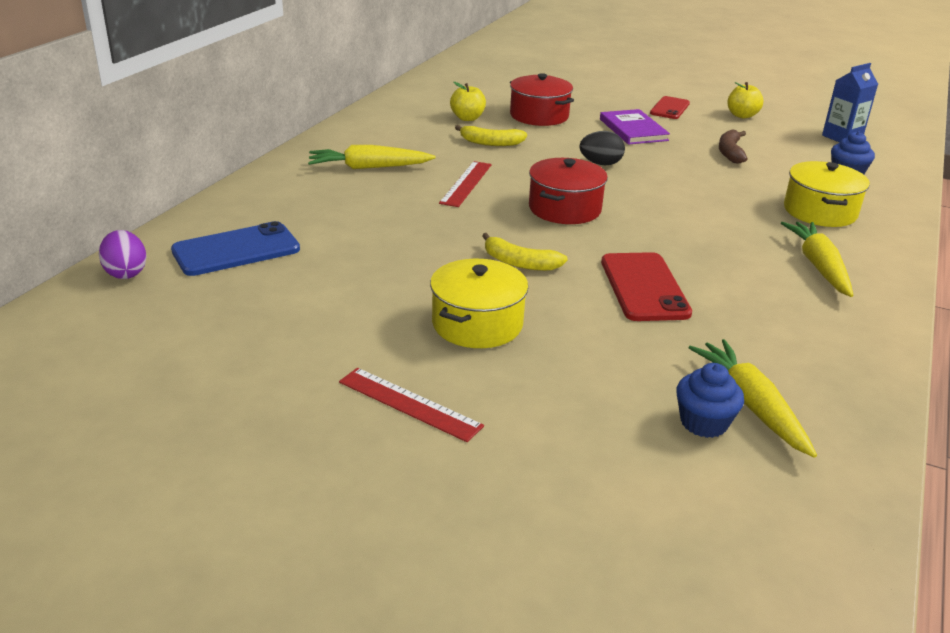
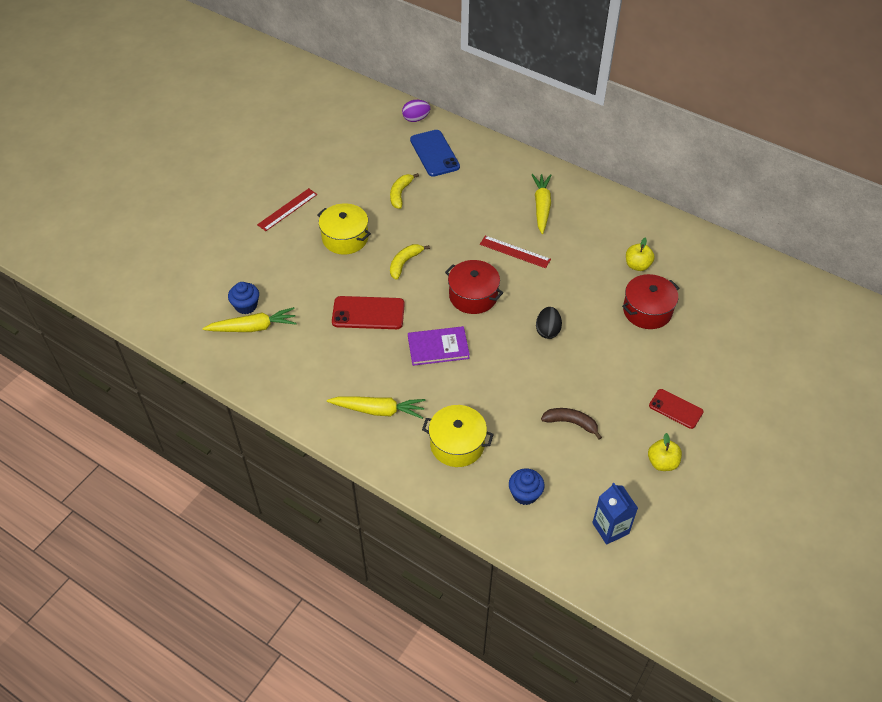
camera: 100 degrees right, 20 degrees up
yellow banana [455,125,527,146] -> yellow banana moved to [390,173,419,209]
purple book [600,109,670,145] -> purple book moved to [408,326,470,366]

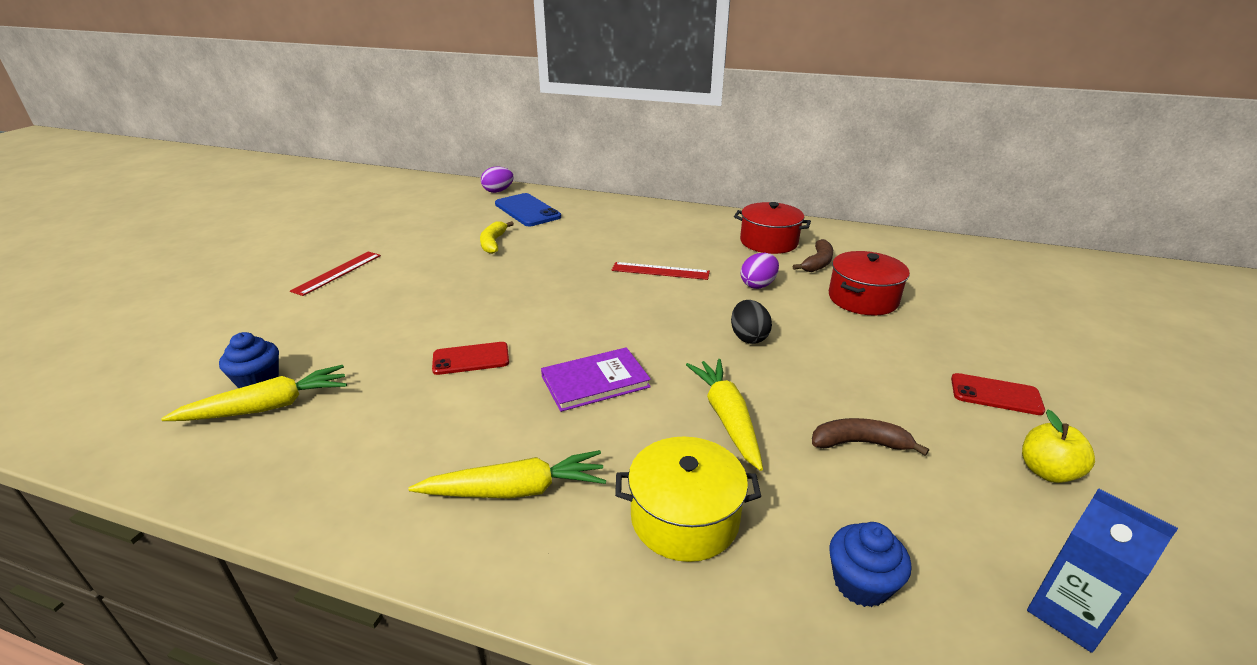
camera: 15 degrees left, 20 degrees down
yellow pot [317,203,371,254] -> none
red phone [332,296,405,329] -> red phone [432,342,509,375], size x0.65
yellow banana [390,244,430,280] -> none
red pot [445,260,503,314] -> red pot moved to [734,202,811,254]
yellow carrot [532,174,551,234] -> yellow carrot moved to [686,359,763,471]
yellow apple [626,238,655,271] -> brown banana [793,239,833,272]
none -> purple egg [741,253,779,289]

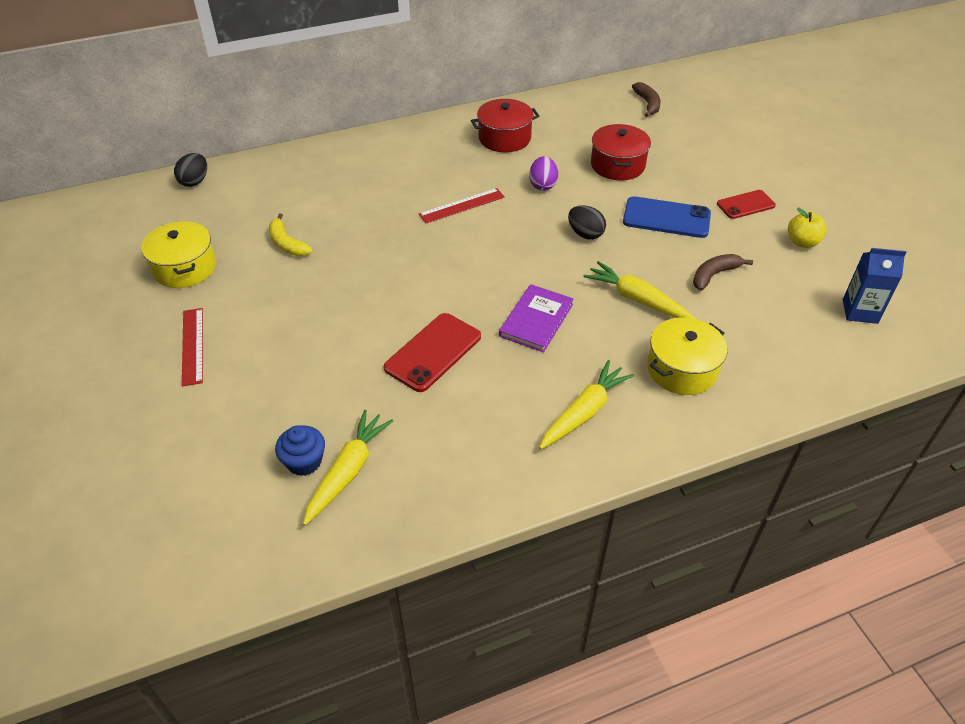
camera: 40 degrees left, 15 degrees up
red phone [432,342,509,375] -> red phone [384,313,481,392], size x1.53
purple egg [481,167,514,193] -> black egg [174,153,207,187]
blue phone [495,193,561,226] -> blue phone moved to [623,196,711,238]
brown banana [793,239,833,272] -> brown banana moved to [632,82,661,117]
blue cupcake [829,522,911,607] -> none
none -> yellow pot [141,221,216,288]

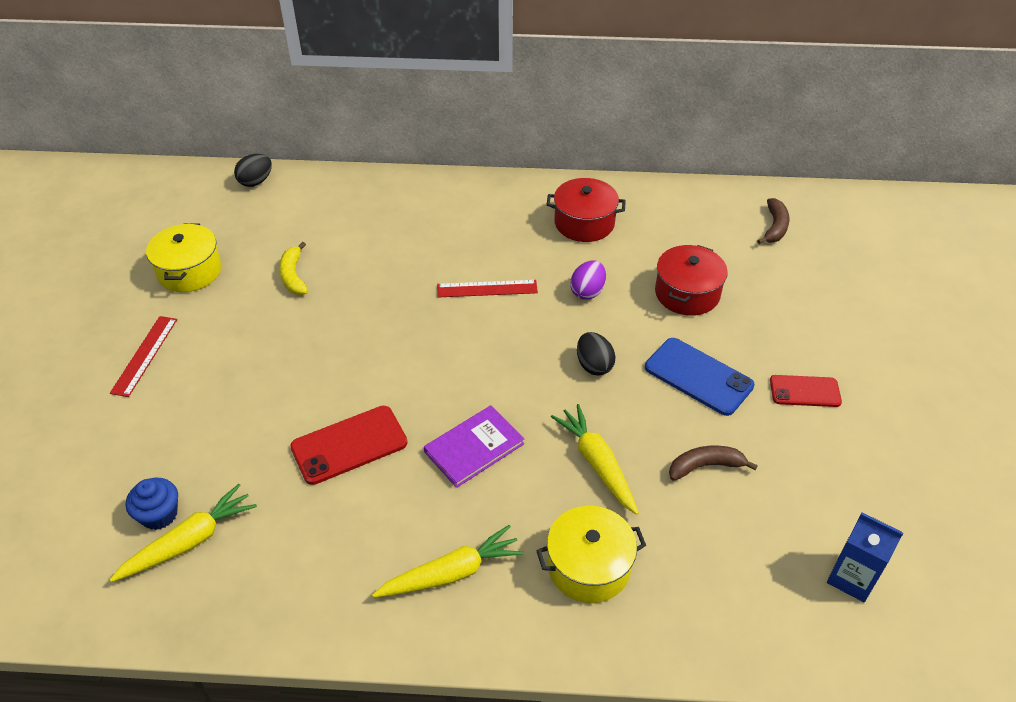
camera: 25 degrees right, 0 degrees up
yellow apple [788,208,827,248] -> none

